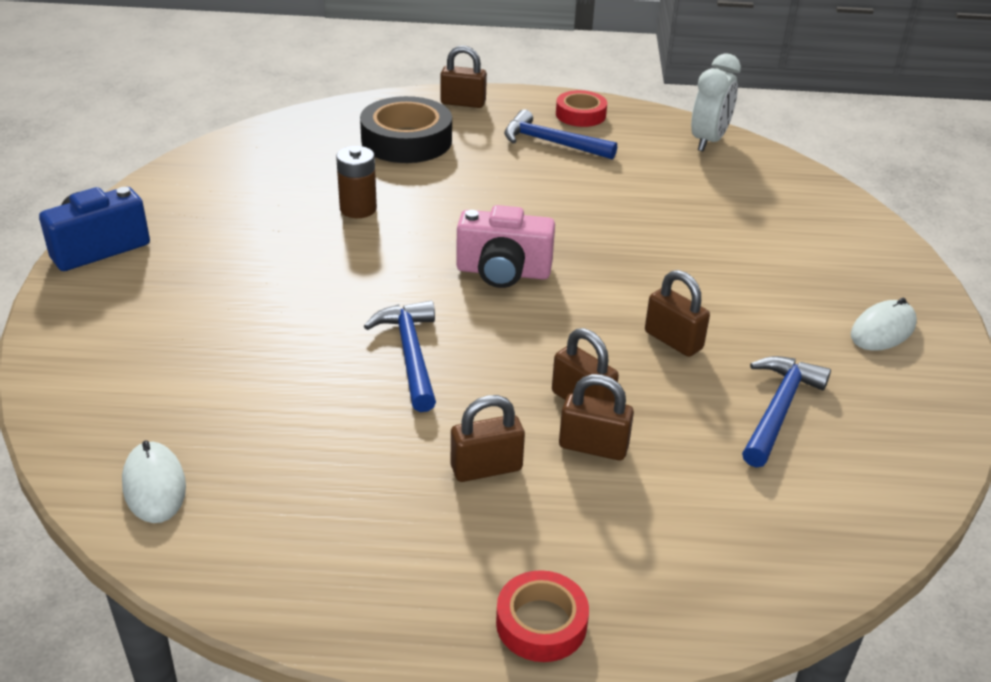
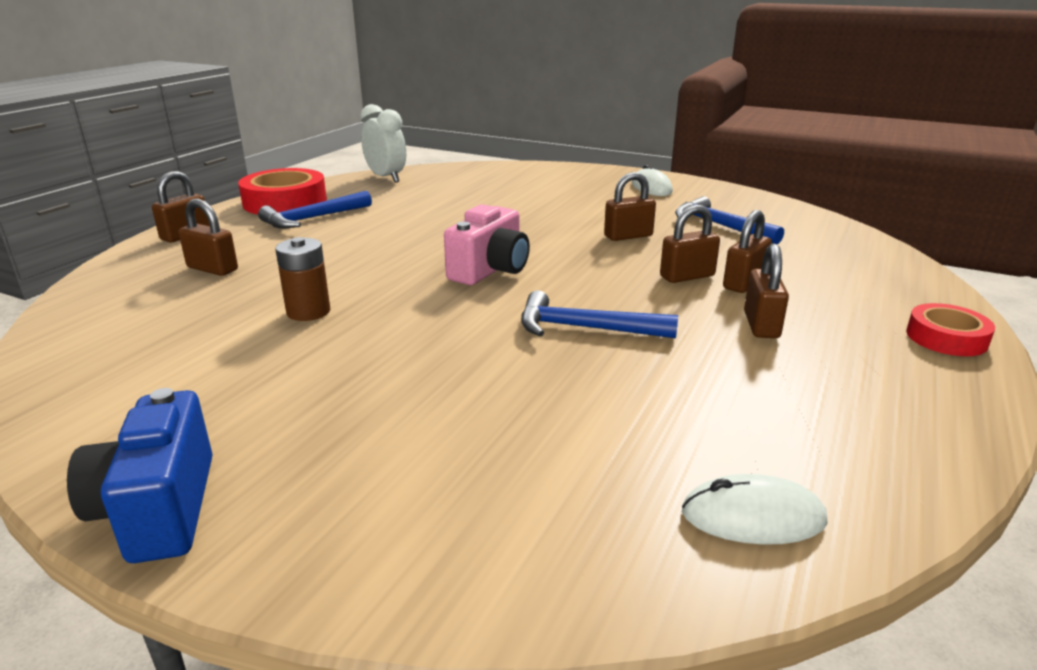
camera: 65 degrees left, 10 degrees down
black tape [360,96,452,163] -> brown padlock [179,199,238,276]
red tape [556,90,607,127] -> red tape [238,168,327,214], size x1.71

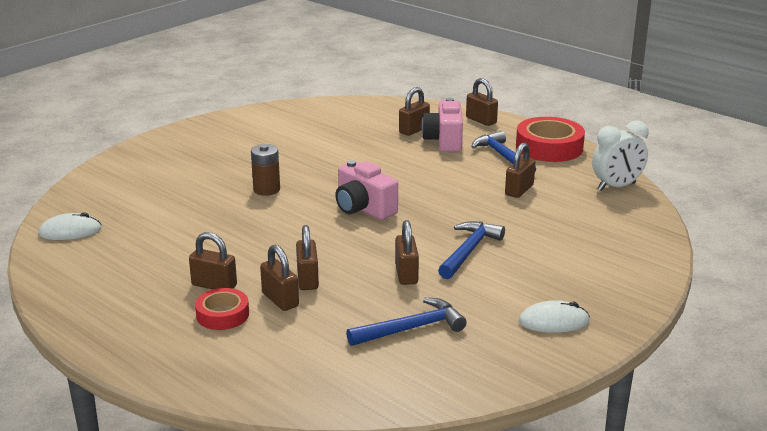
camera: 105 degrees right, 0 degrees up
blue camera [67,388,212,563] -> none
brown battery [275,237,330,321] -> brown battery moved to [251,144,280,196]
blue hammer [521,290,678,339] -> blue hammer moved to [438,221,505,279]
white mouse [682,474,828,545] -> white mouse turned 60 degrees clockwise [38,212,102,240]
red tape [906,303,995,356] -> red tape moved to [195,288,249,330]
none -> pink camera [422,98,463,152]
none -> brown padlock [505,142,536,198]

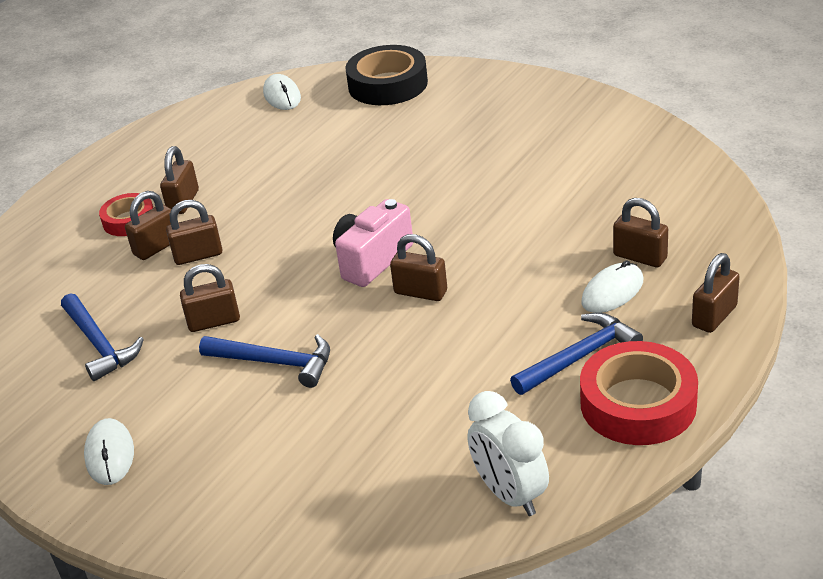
camera: 85 degrees right, 10 degrees up
brown battery [251,144,280,196] -> none
pink camera [422,98,463,152] -> white mouse [581,260,643,313]
brown padlock [505,142,536,198] -> brown padlock moved to [390,234,447,301]
none -> black tape [345,45,428,105]

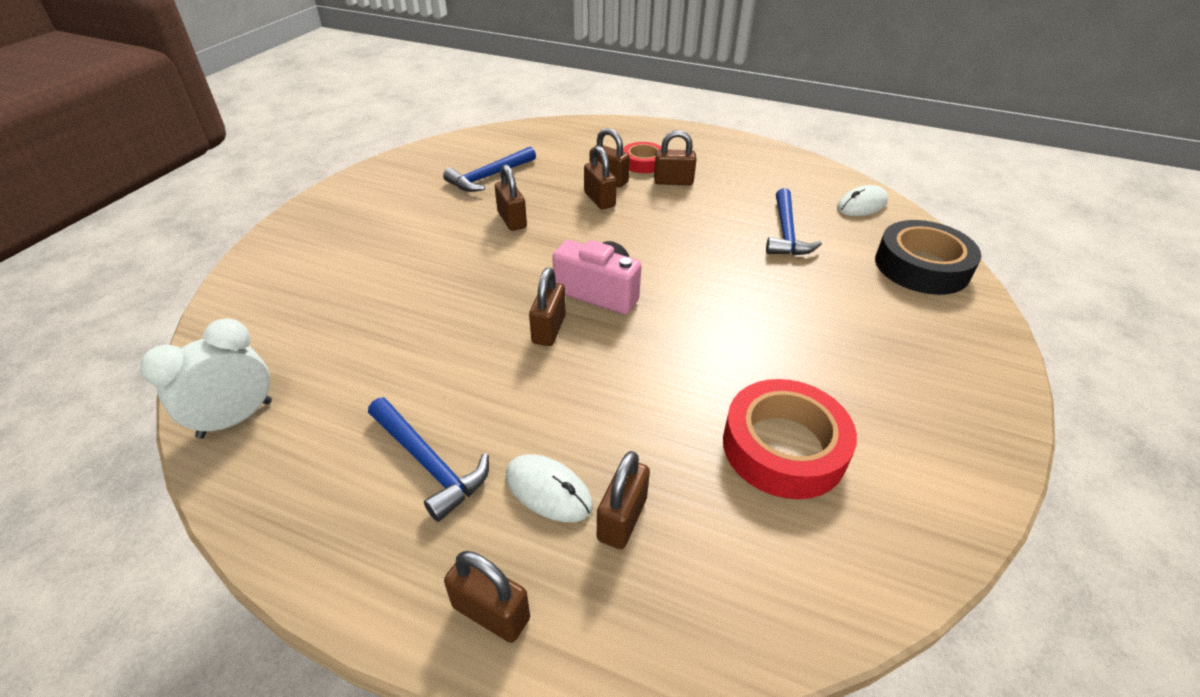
camera: 75 degrees right, 5 degrees up
white mouse [84,418,134,485] -> none
blue hammer [199,334,330,388] -> blue hammer moved to [766,188,822,255]
red tape [580,341,698,445] -> red tape moved to [723,379,857,499]

